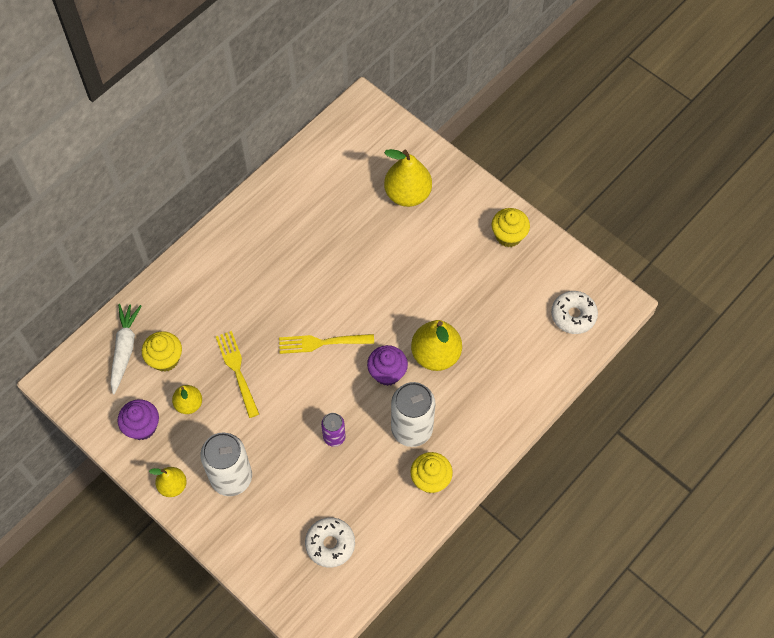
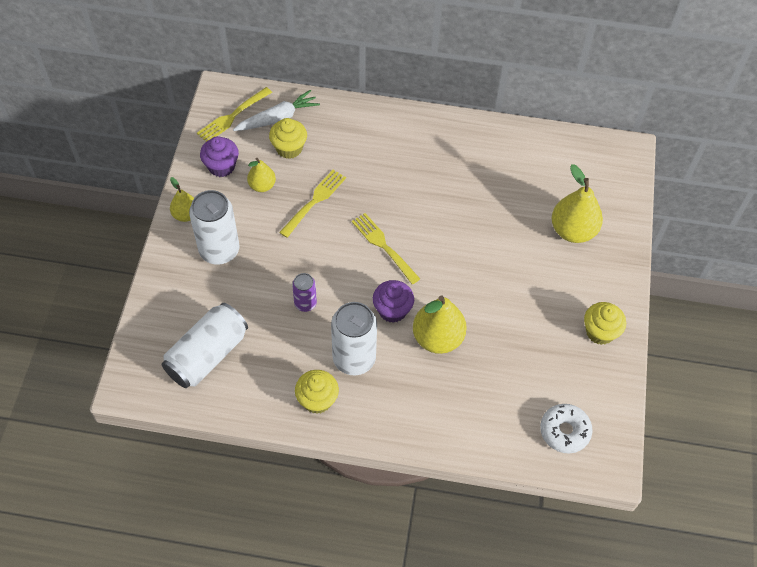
camera: 55 degrees right, 5 degrees down
white donut [305,517,355,568] -> white can [162,303,248,388]
none -> yellow fork [197,87,272,142]

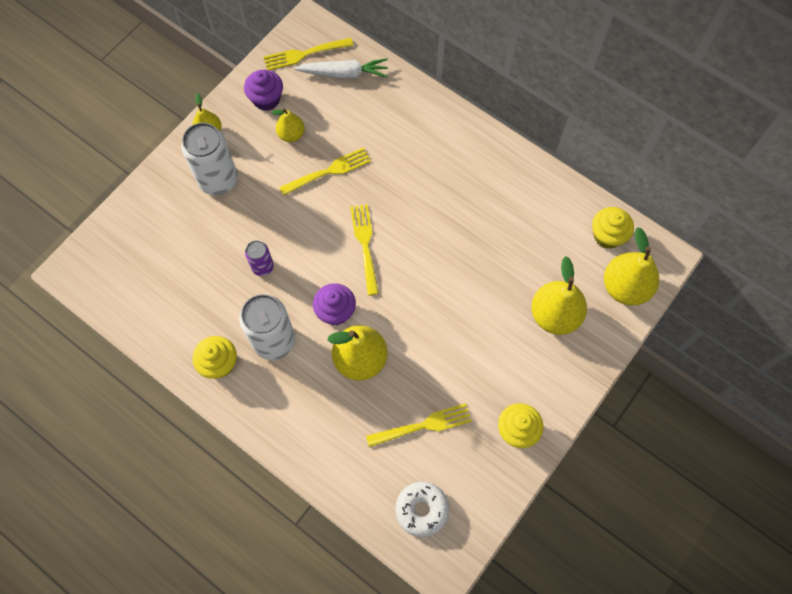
camera: 30 degrees right, 10 degrees up
white can [162,303,248,388] -> none
yellow cupcake [269,118,307,159] -> yellow cupcake moved to [592,207,634,249]
none -> yellow fork [366,403,472,447]
none -> yellow pear [604,227,659,305]

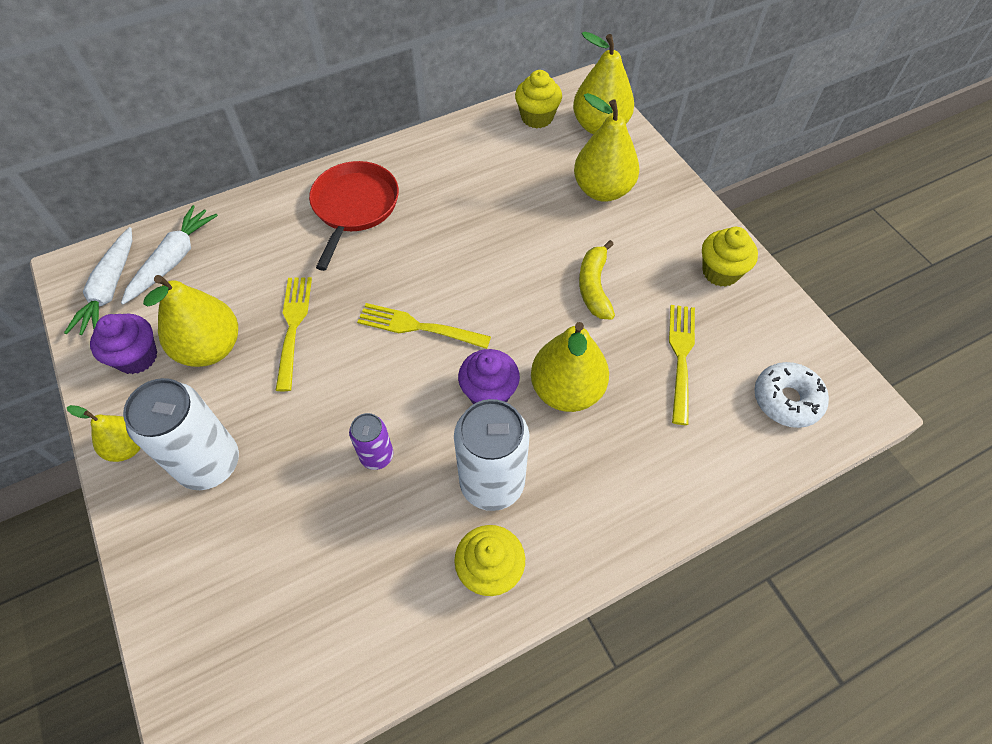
camera: 65 degrees left, 10 degrees down
yellow fork [264,38,354,70] -> white carrot [64,227,132,335]
yellow pear [272,108,305,142] -> yellow pear [143,275,238,367], size x1.73
none -> red pan [309,161,399,271]
none -> yellow banana [579,240,615,320]

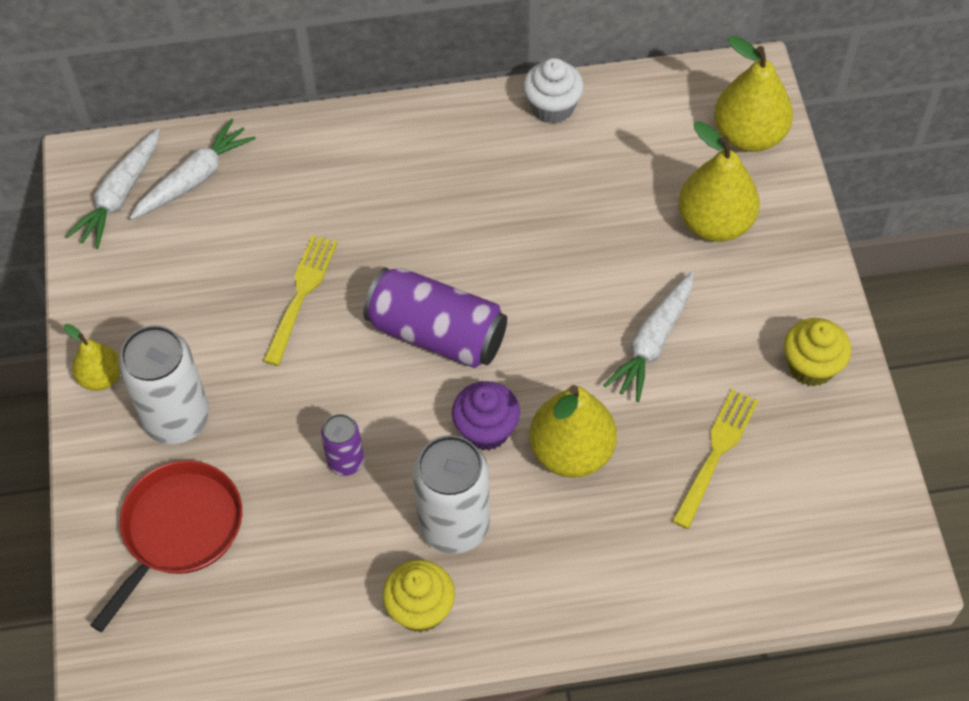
camera: 20 degrees right, 0 degrees up
purple cupcake [90,314,157,374] -> none
yellow pear [143,275,238,367] -> none
red pan [309,161,399,271] -> red pan moved to [91,460,242,632]
yellow fork [357,303,491,349] -> purple can [364,267,507,368]
yellow cupcake [515,70,562,128] -> none
yellow banana [579,240,615,320] -> white carrot [603,272,694,402]
white donut [754,362,829,428] -> none
none -> white cupcake [523,58,584,124]

